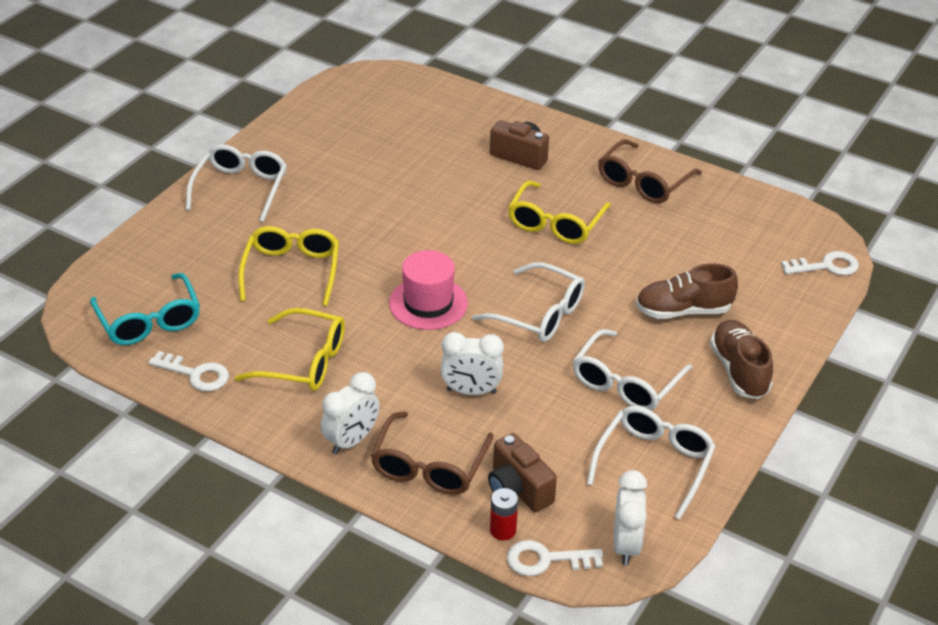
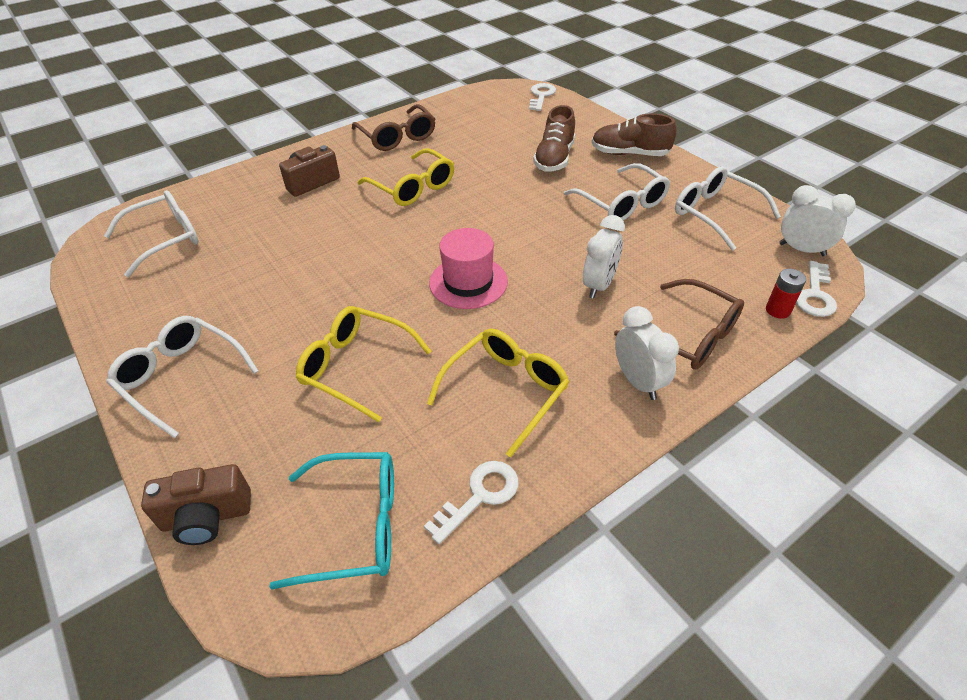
camera: 65 degrees left, 5 degrees up
white glasses [472,262,585,342] -> white glasses moved to [104,191,199,277]
brown camera [488,433,557,512] -> brown camera moved to [141,464,251,545]

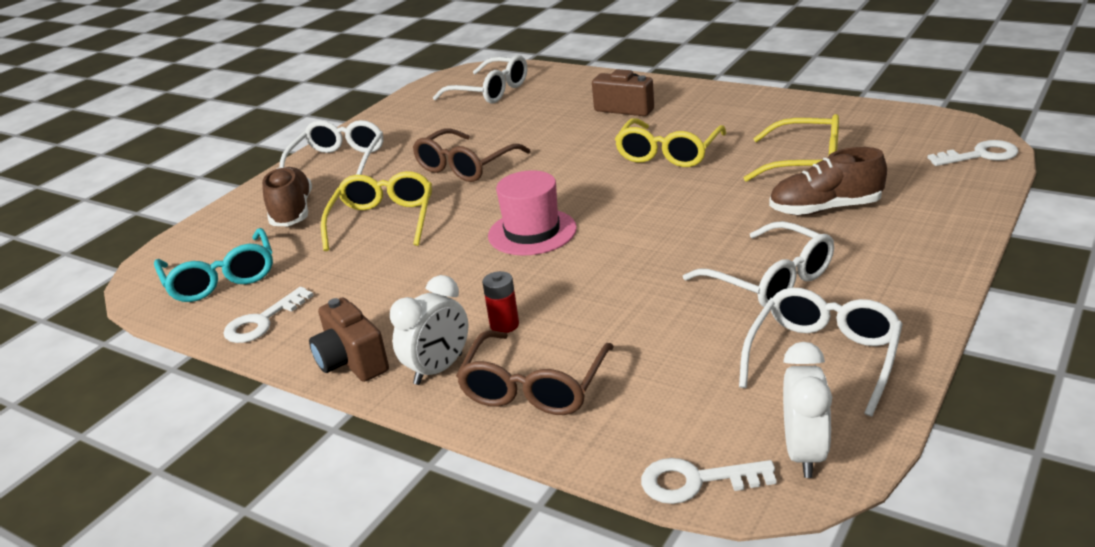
camera: 70 degrees right, 15 degrees down
brown camera [141,464,251,545] -> brown camera moved to [309,298,389,382]
brown glasses [352,104,435,151] -> brown glasses moved to [413,129,531,182]
white key [424,461,519,544] -> white key turned 105 degrees clockwise [223,287,314,343]
yellow glasses [427,329,569,458] -> yellow glasses moved to [744,114,839,182]
white glasses [564,163,670,221] -> white glasses turned 75 degrees counterclockwise [683,221,834,307]
white clock [583,215,625,299] -> none
brown shoe [592,114,676,156] -> brown shoe moved to [262,167,312,226]
red battery [766,269,806,318] -> red battery moved to [482,271,519,333]

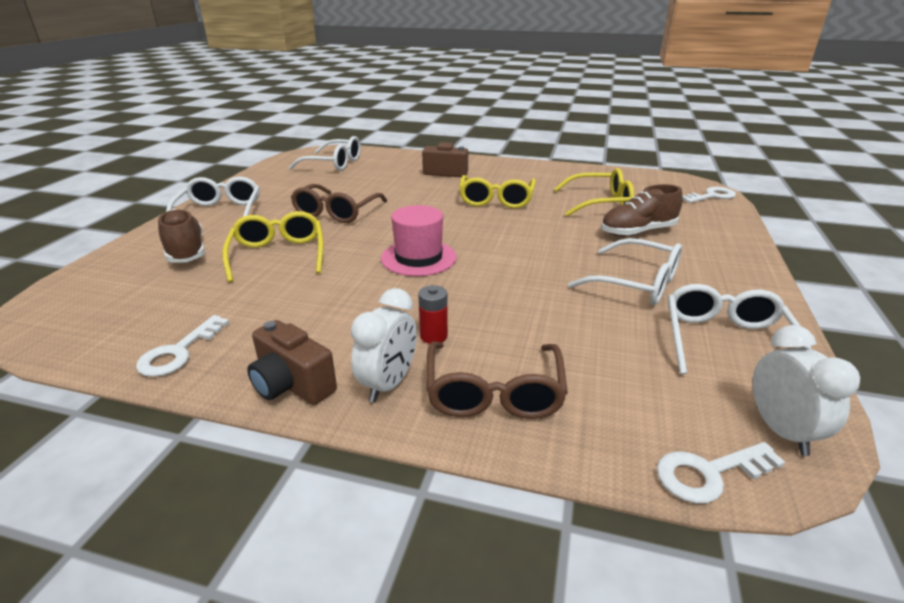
camera: 20 degrees left, 0 degrees up
turquoise glasses [154,228,273,302] -> none

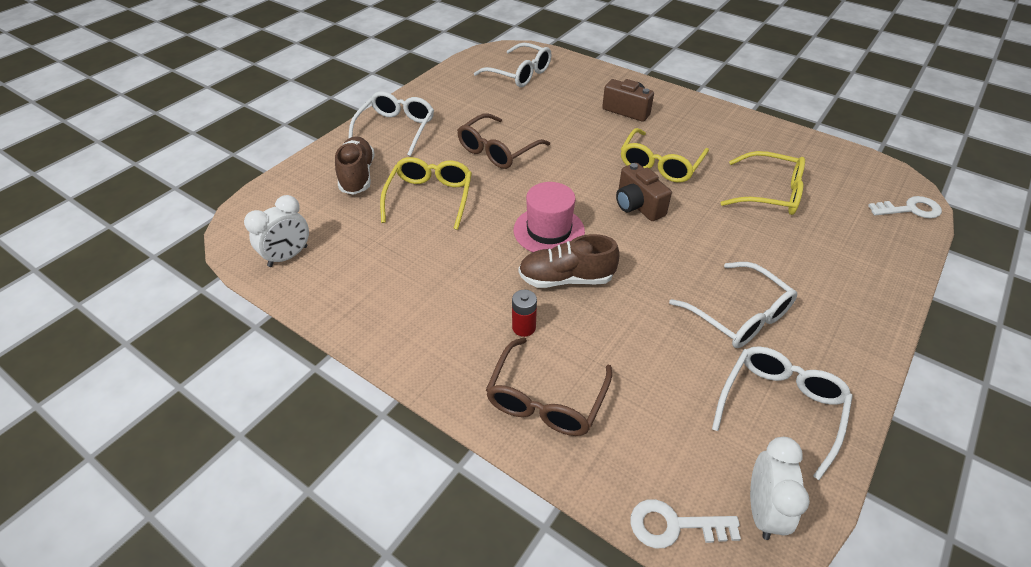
camera: 20 degrees right, 15 degrees up
white key [136,315,230,377] -> none
brown camera [247,320,337,405] -> brown camera moved to [616,163,672,221]
white clock [351,288,417,402] -> white clock moved to [244,195,309,267]
brown shoe [601,184,683,237] -> brown shoe moved to [519,234,620,288]

